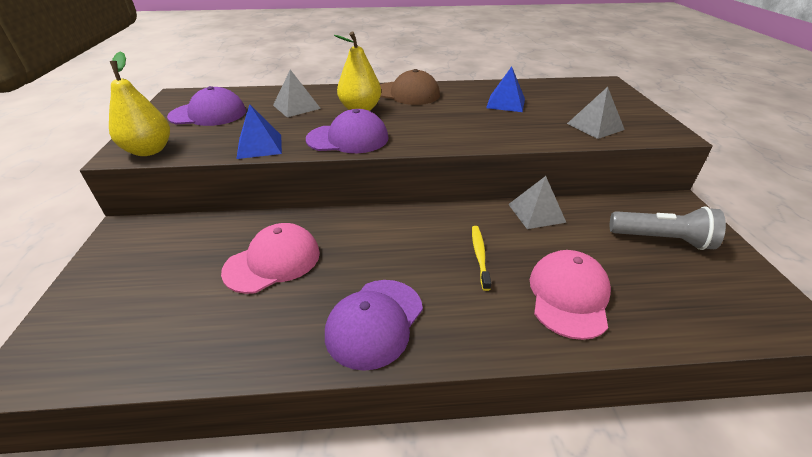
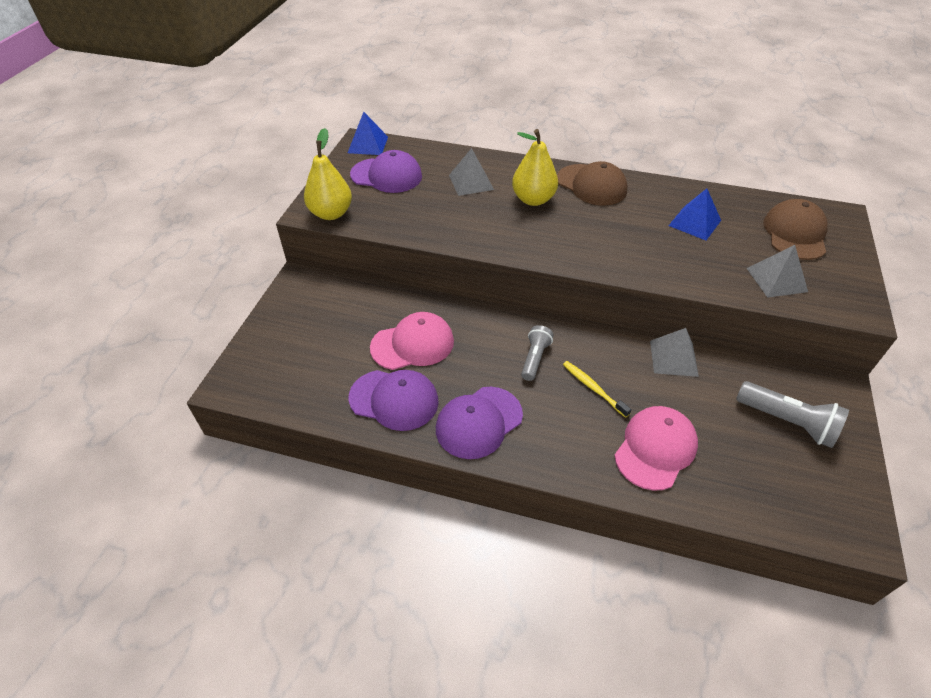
camera: 20 degrees right, 10 degrees up
blue pyramid [236,104,282,159] -> blue pyramid moved to [348,112,388,155]
purple cap [306,109,388,153] -> purple cap moved to [349,370,439,431]
yellow toothbrush [472,226,491,291] -> yellow toothbrush turned 60 degrees counterclockwise [563,361,631,418]
none -> grey flashlight [521,325,554,381]
none -> brown cap [763,199,828,260]

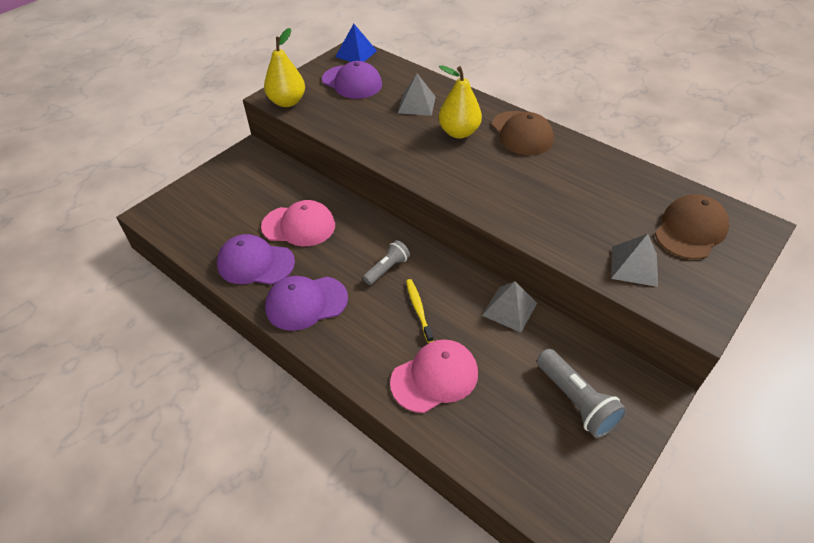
camera: 25 degrees right, 0 degrees up
purple cap [349,370,439,431] -> purple cap turned 150 degrees clockwise [217,234,295,285]
blue pyramid [668,188,721,240] -> none

